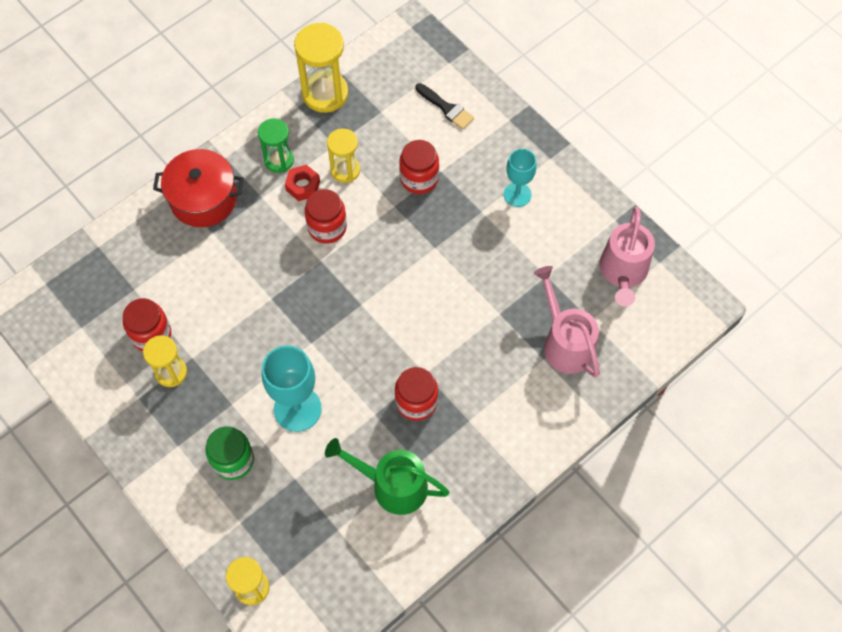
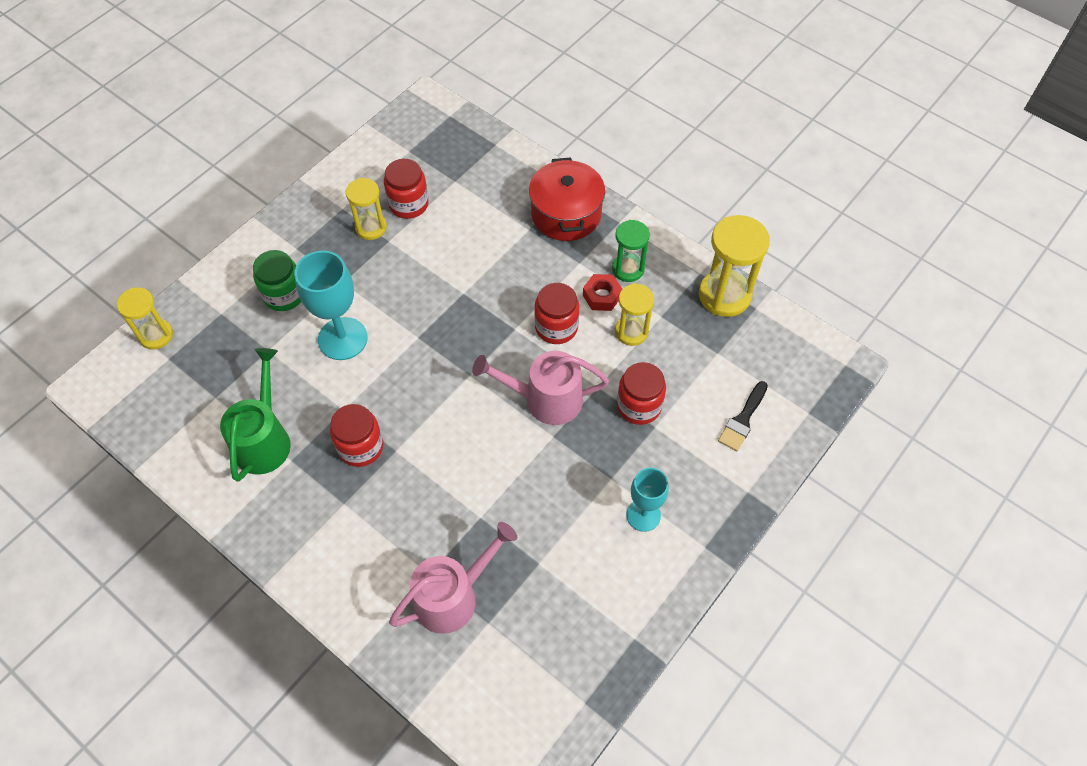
camera: 80 degrees right, 5 degrees down
pink watering can [600,207,655,307] -> pink watering can moved to [472,351,609,425]

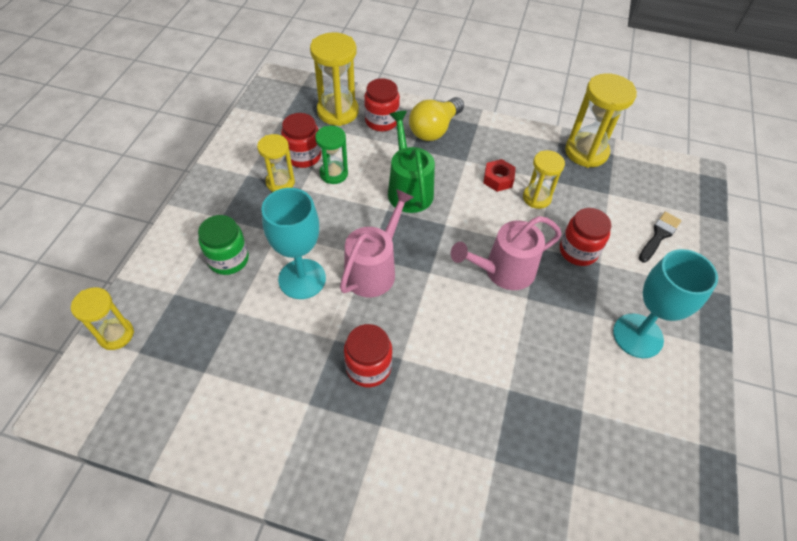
camera: 25 degrees left, 5 degrees down
green watering can [220,348,291,482] -> green watering can moved to [388,111,435,213]
pink watering can [389,522,517,634] -> pink watering can moved to [340,189,414,297]
red pot [529,157,605,241] -> yellow light bulb [409,97,464,141]
red jar [534,283,579,344] -> red jar moved to [364,78,400,131]
green hourglass [612,220,650,282] -> green hourglass moved to [315,126,348,184]
turquoise goblet [626,468,669,532] -> turquoise goblet [613,249,718,358], size x1.58
black brush [718,381,768,451] -> black brush turned 150 degrees counterclockwise [639,212,681,262]
none -> yellow hourglass [310,32,359,126]

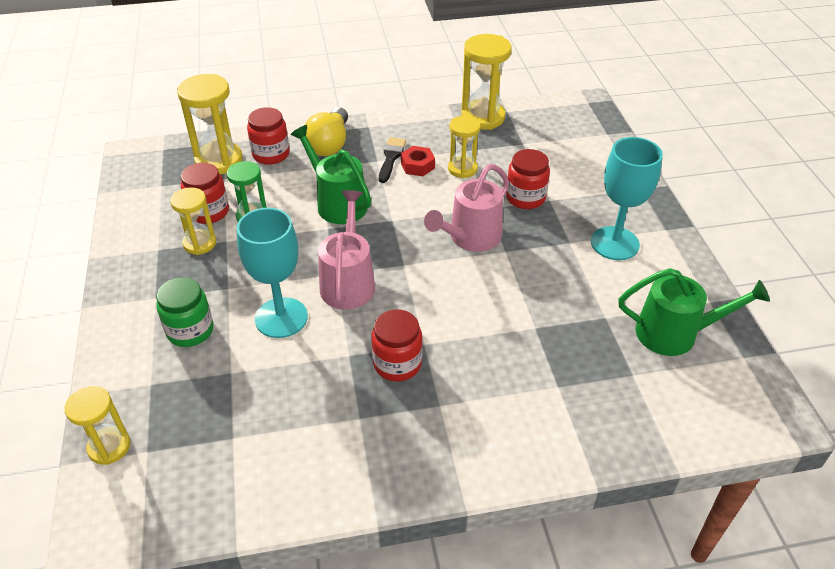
camera: 25 degrees left, 10 degrees down
black brush [639,212,681,262] -> black brush moved to [379,137,406,183]
none -> green watering can [619,268,770,356]

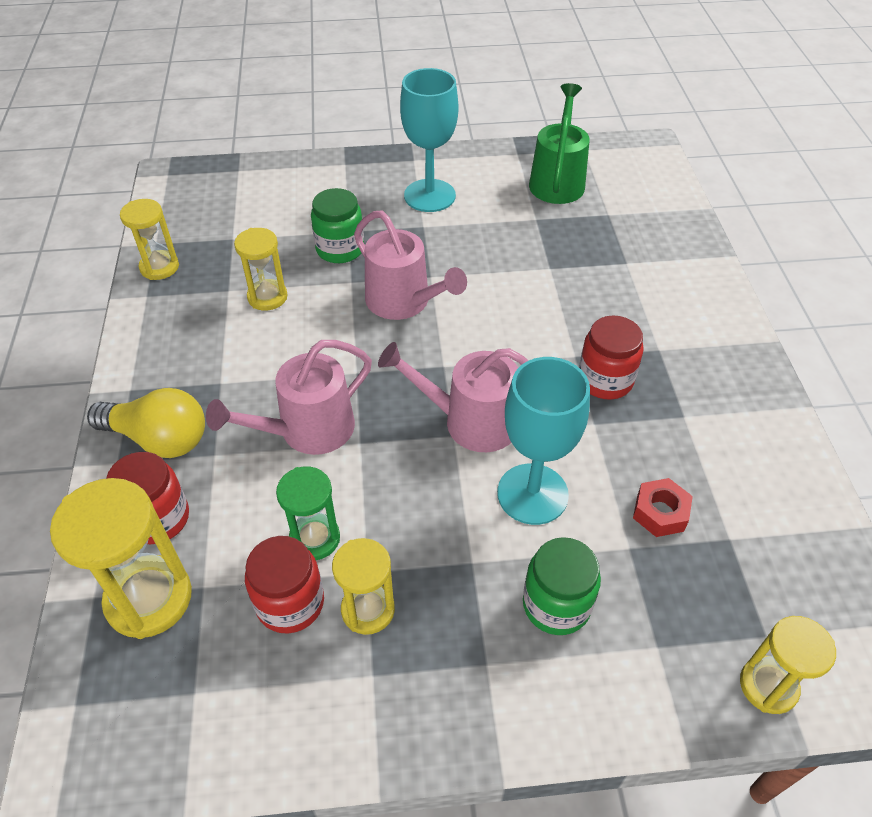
camera: 85 degrees left, 5 degrees up
green watering can [290,125,371,224] -> pink watering can [206,340,372,455]
black brush [379,137,406,183] -> none
red nut [401,146,435,176] -> red nut moved to [633,478,693,537]
yellow hourglass [461,34,512,130] -> yellow hourglass [120,199,179,280], size x0.62
red jar [506,149,550,209] -> green jar [311,188,364,263]

